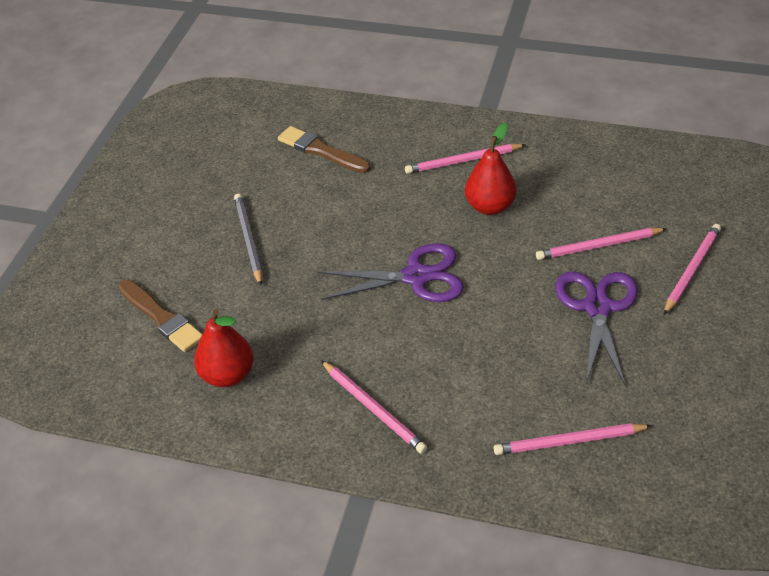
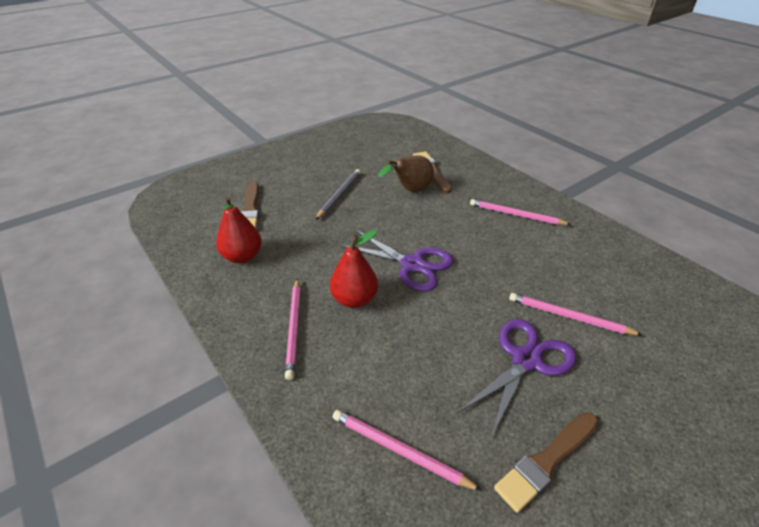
camera: 35 degrees right, 5 degrees down
red pear [465,123,517,215] -> red pear moved to [330,229,378,308]
pink pencil [664,224,721,315] -> none
none -> brown pear [378,155,434,192]
none -> brown brush [494,412,599,513]

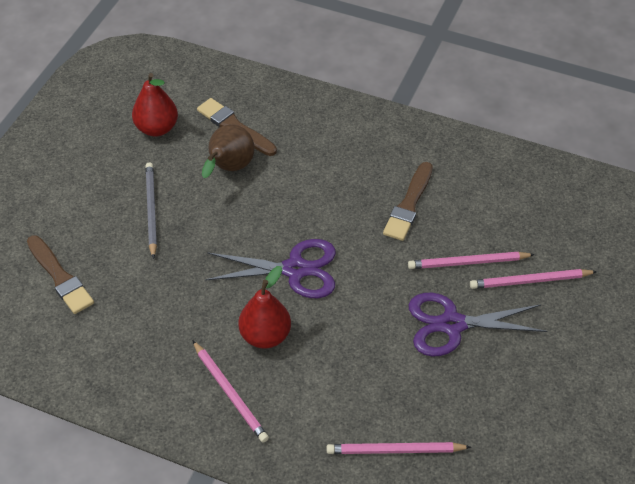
camera: 30 degrees left, 10 degrees up
red pear [216,197,262,263] -> red pear moved to [132,73,178,137]
purple scissors [458,319,577,438] -> purple scissors turned 105 degrees counterclockwise [408,293,548,356]
pink pencil [470,199,571,225] -> pink pencil moved to [470,269,597,289]
brown brush [494,412,599,513] -> brown brush moved to [383,162,433,241]

